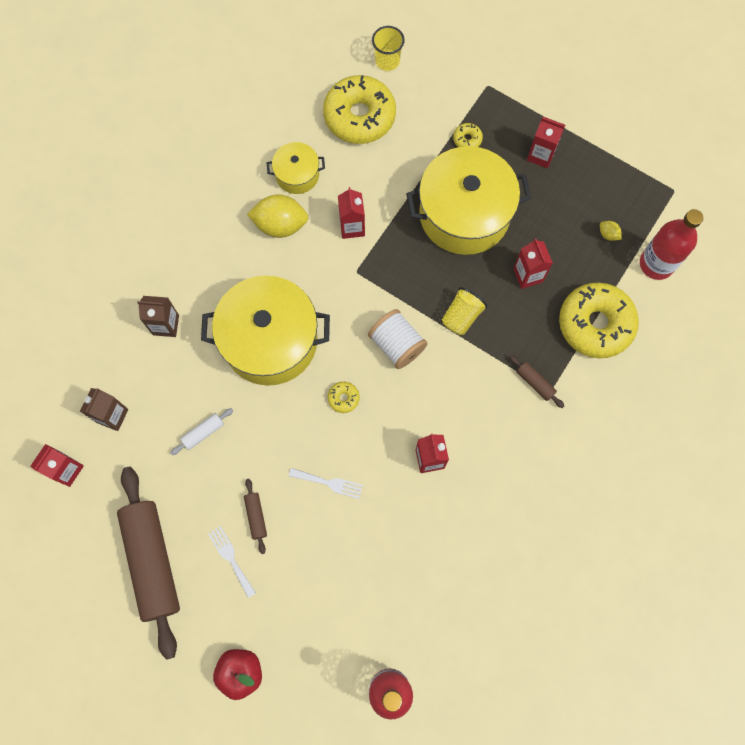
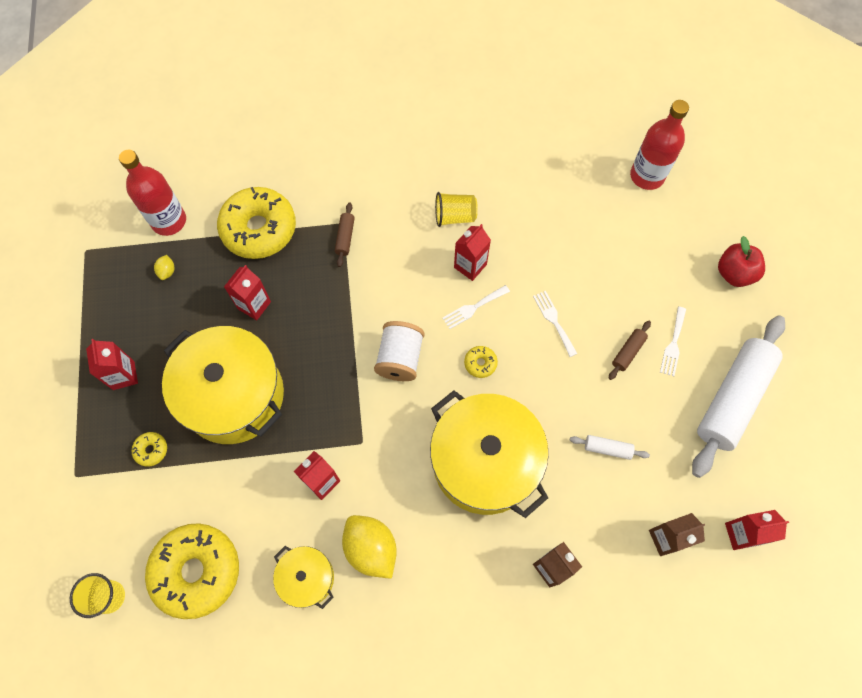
camera: 130 degrees left, 5 degrees down
brown rolling pin [117,467,180,660] -> white rolling pin [692,315,785,478]
yellow cup [442,287,488,335] -> yellow cup moved to [435,192,478,227]
none -> white fork [443,285,510,329]

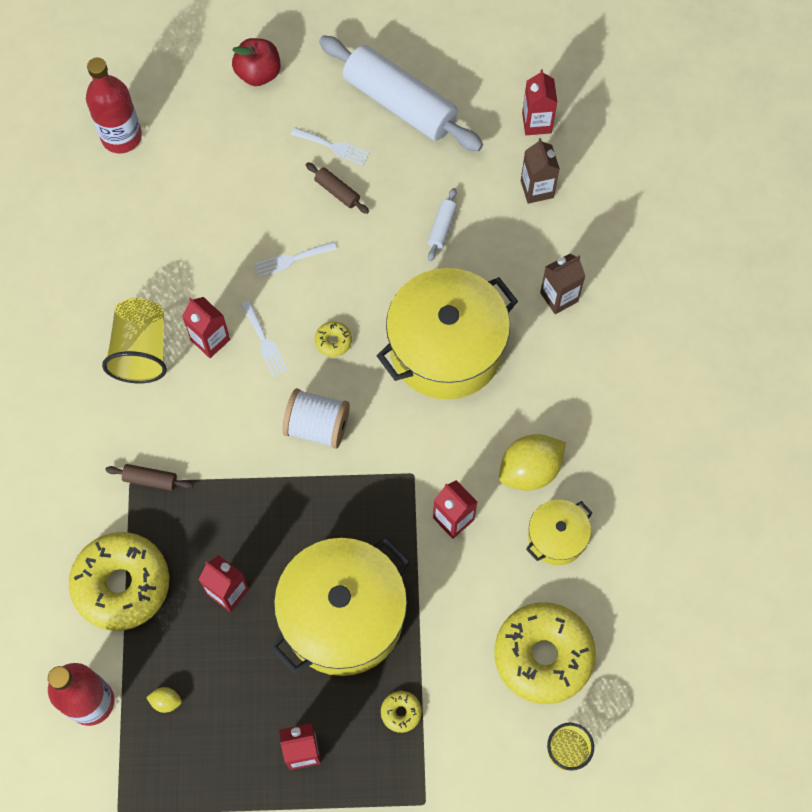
camera: 85 degrees left, 0 degrees up
yellow cup [435,192,478,227] -> yellow cup [102,298,167,383], size x1.50

